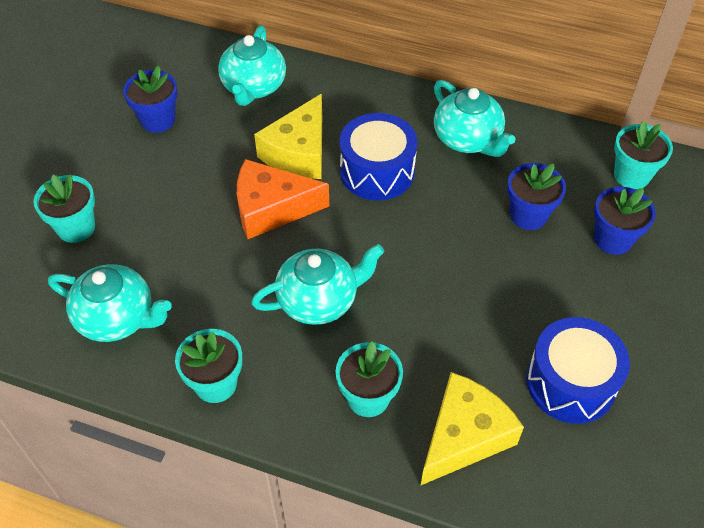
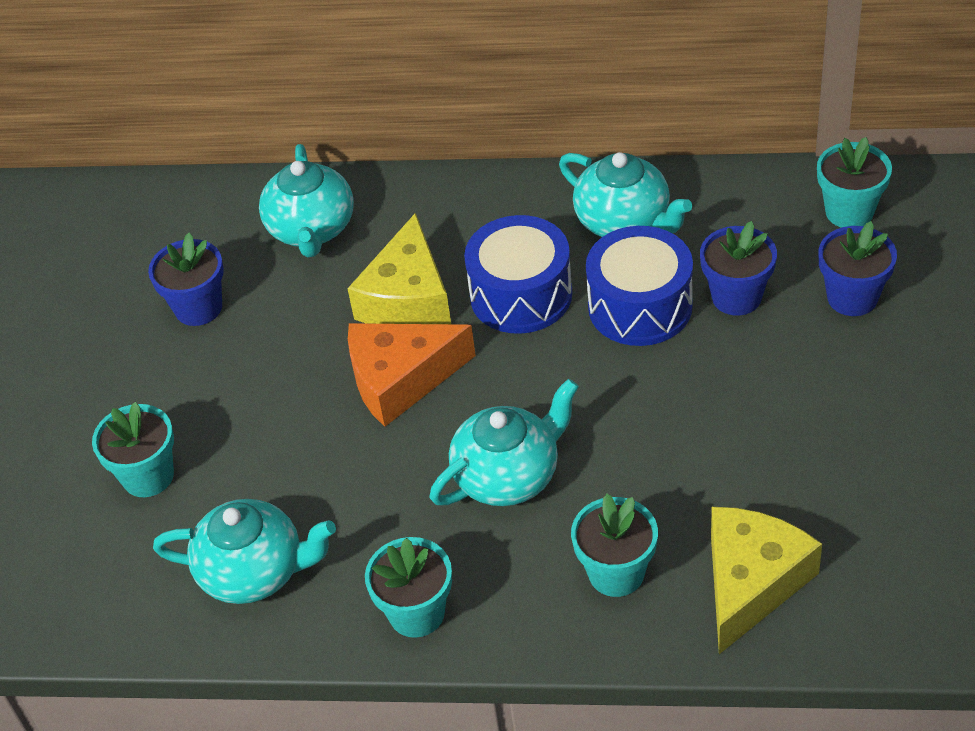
camera: 10 degrees left, 5 degrees down
blue drum [526,317,630,424] -> blue drum moved to [586,226,693,346]

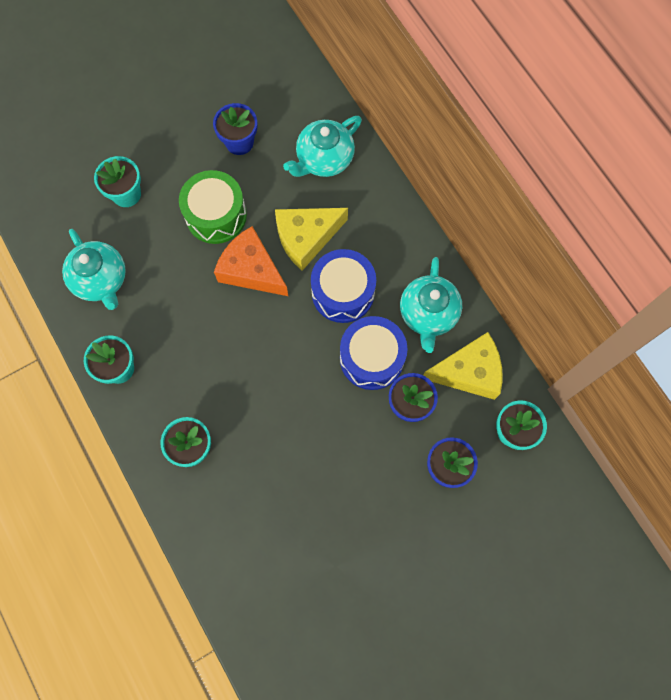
camera: 50 degrees right, 25 degrees up
turquoise teapot [430,379,579,506] -> none
yellow cheese [711,507,822,654] -> yellow cheese moved to [423,332,503,400]
none -> green drum [179,170,247,244]

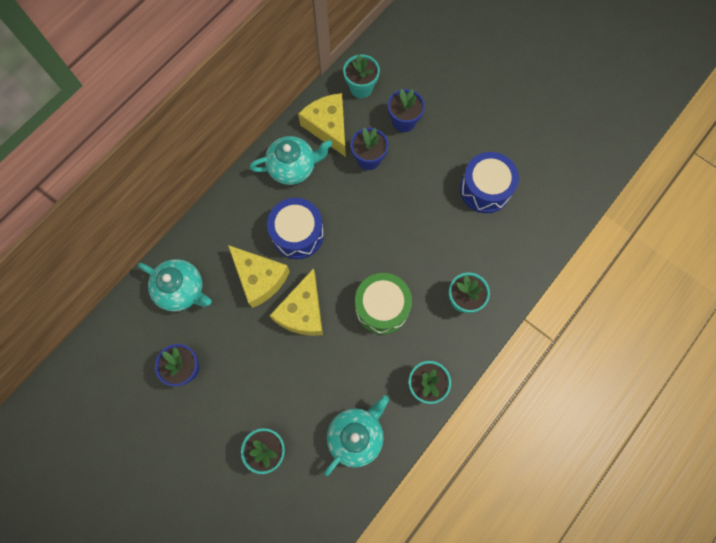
camera: 110 degrees left, 0 degrees up
green drum [179,170,247,244] -> green drum moved to [355,273,412,334]
orange cheese [214,226,288,296] -> yellow cheese [269,268,323,336]
blue drum [340,316,408,390] -> blue drum moved to [460,152,519,213]

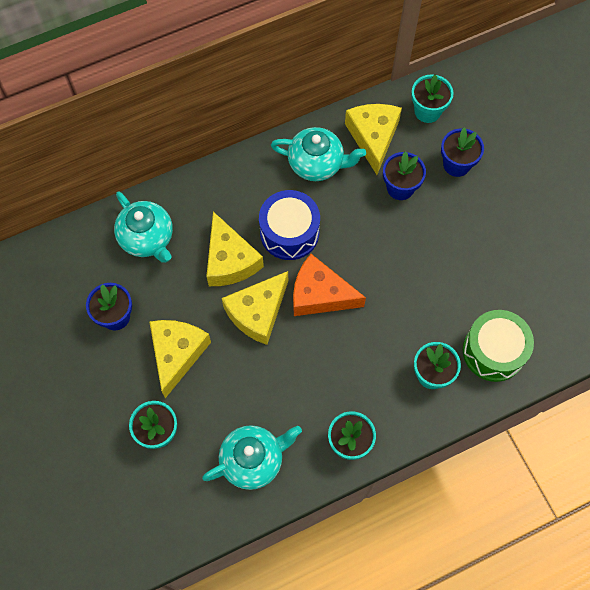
camera: 25 degrees right, 5 degrees down
green drum [355,273,412,334] -> green drum moved to [463,310,534,382]
blue drum [460,152,519,213] -> none
none -> yellow cheese [150,320,211,398]
none -> orange cheese [293,254,366,316]

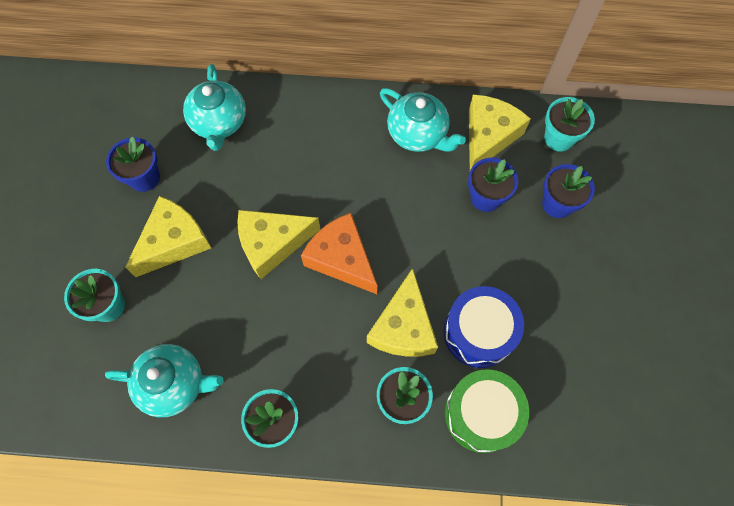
camera: 30 degrees right, 0 degrees up
yellow cheese [206,212,264,286] -> yellow cheese moved to [367,268,438,357]
blue drum [259,190,320,260] -> blue drum moved to [444,286,524,368]

